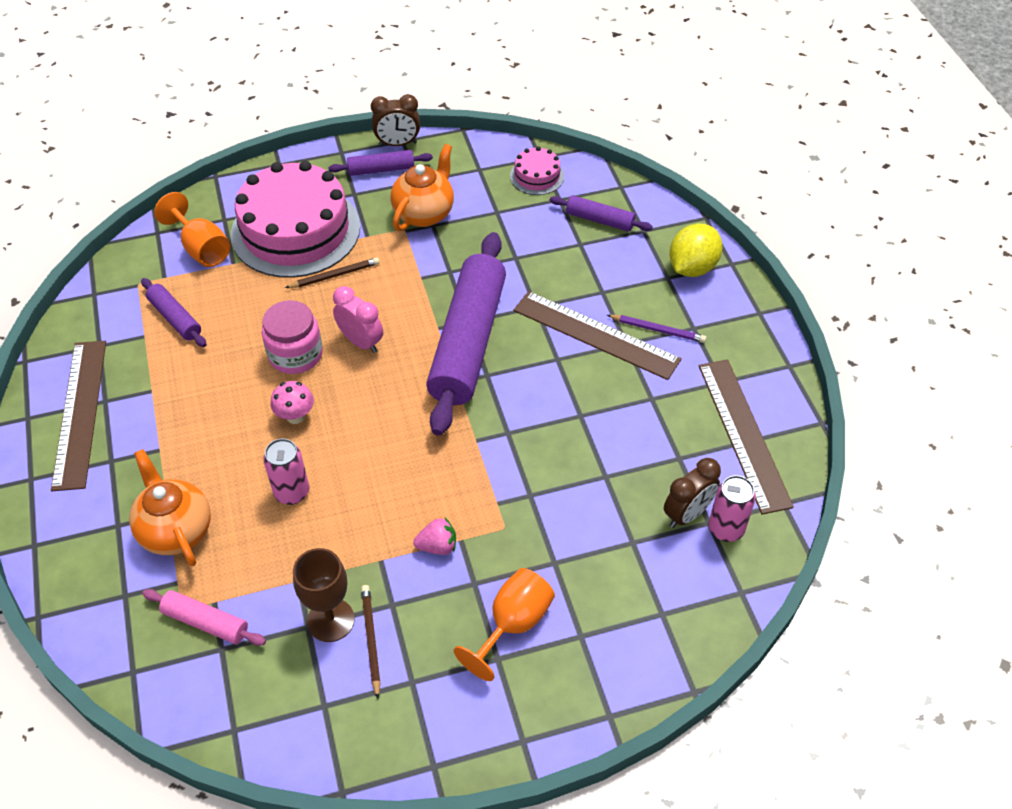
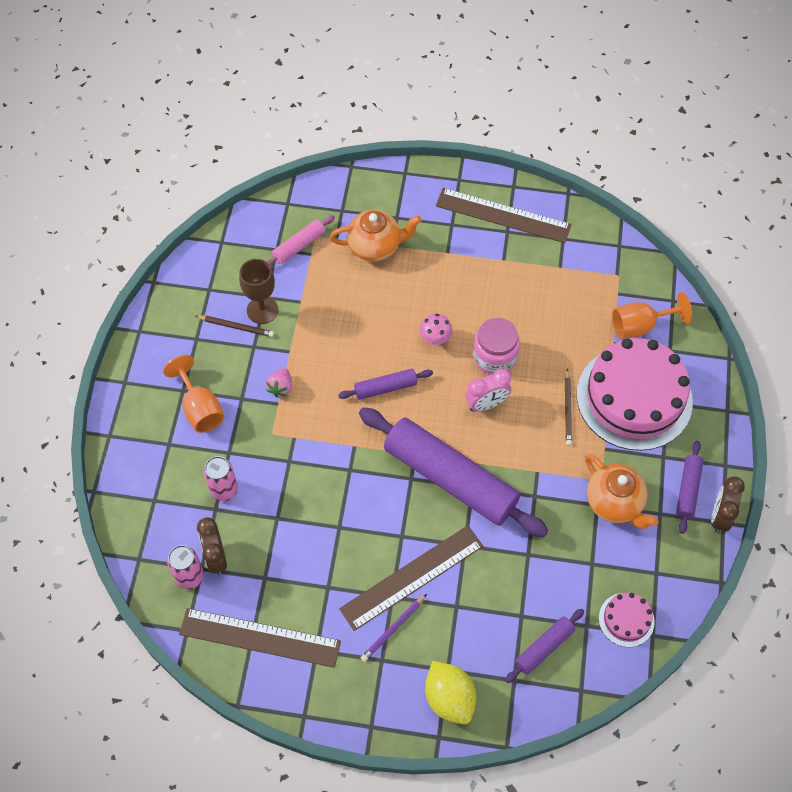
camera: 115 degrees right, 10 degrees up
purple rolling pin [141,278,207,347] -> purple rolling pin moved to [338,369,433,400]
pink can [263,438,309,505] -> pink can moved to [203,456,238,501]

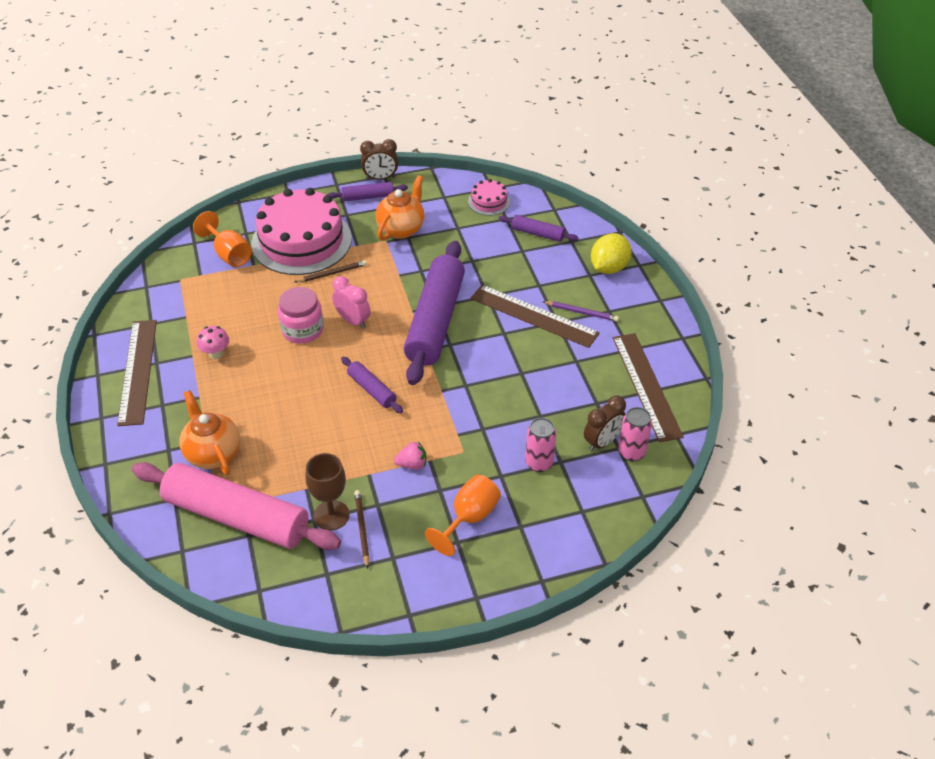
camera: 115 degrees left, 15 degrees down
pink rolling pin [266,215,335,267] -> pink rolling pin [132,462,341,550], size x2.21
pink mushroom [420,314,453,346] -> pink mushroom moved to [197,326,229,359]

